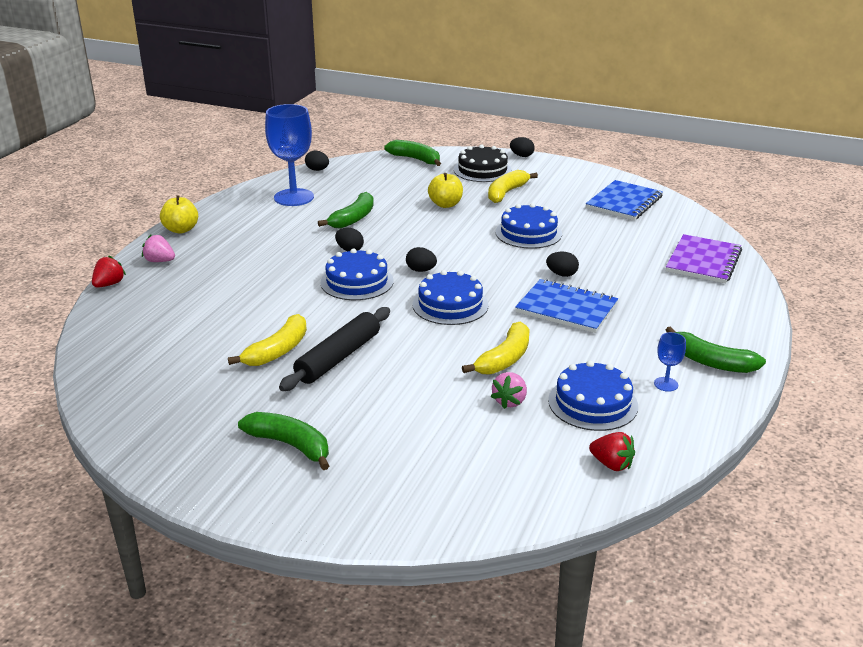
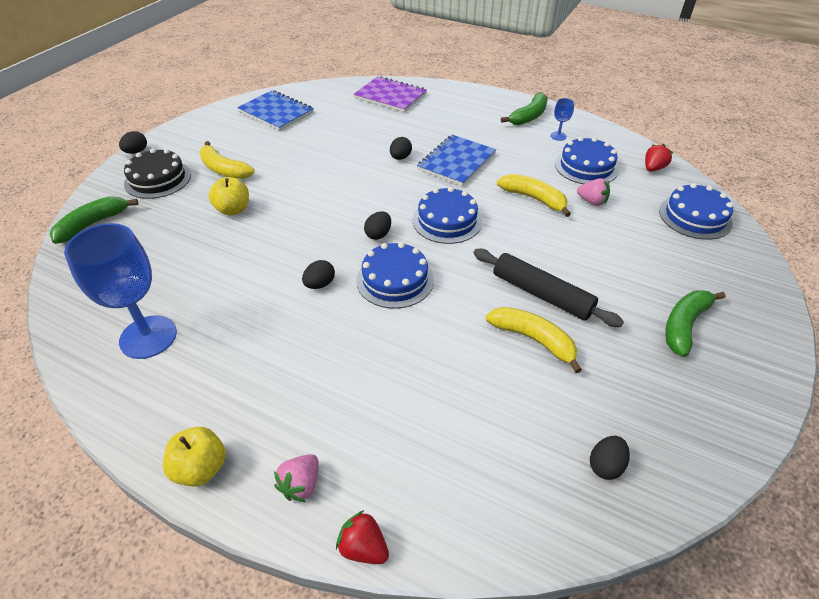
camera: 85 degrees left, 15 degrees up
black egg [305,151,329,171] -> black egg moved to [590,436,630,480]
green banana [318,192,374,229] -> none
blue cake [495,203,562,249] -> blue cake moved to [659,183,733,240]

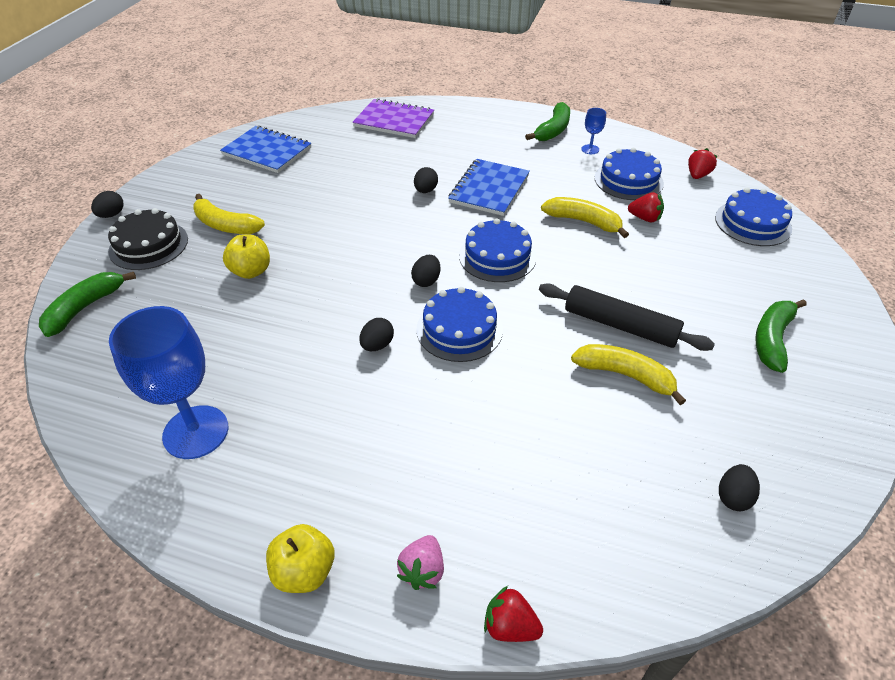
camera: 10 degrees left, 0 degrees up
pink strawberry [577,178,610,206] -> red strawberry [628,192,664,222]

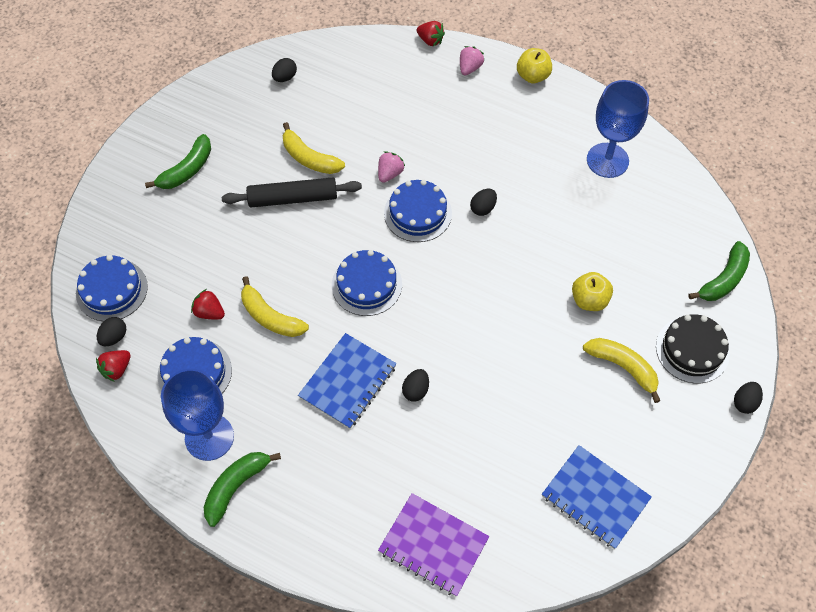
camera: 170 degrees left, 15 degrees up
black egg [411,255,440,287] -> black egg moved to [97,317,126,346]
black rolling pin [539,283,715,351] -> black rolling pin turned 45 degrees counterclockwise [222,178,362,207]
blue goblet [581,108,606,154] -> blue goblet [161,369,234,461], size x2.32
none -> pink strawberry [378,151,405,183]

